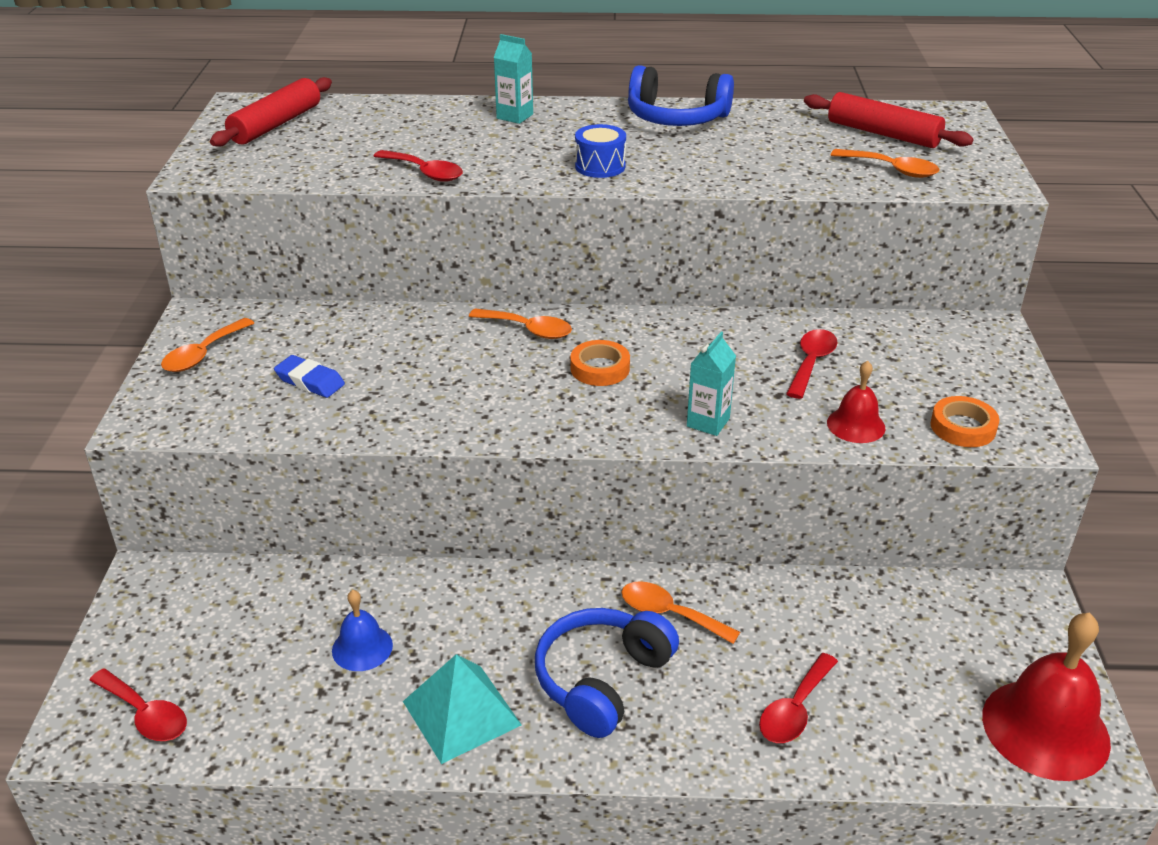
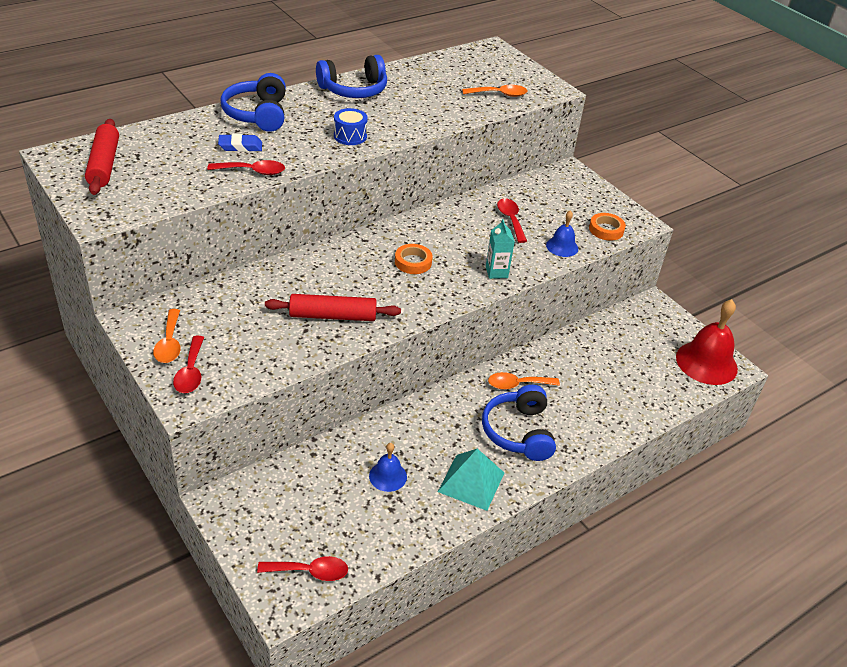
camera: 40 degrees left, 5 degrees up
blue eraser [274,355,345,398] -> blue eraser moved to [218,134,262,152]
orange spoon [469,309,572,339] -> none
turquoise carton [494,34,533,124] -> blue headphones [220,73,286,132]
red spoon [759,653,838,743] -> red spoon moved to [173,336,204,393]
red rolling pin [804,92,973,148] -> red rolling pin moved to [265,294,401,321]
red bell [827,361,886,443] -> blue bell [546,210,578,257]

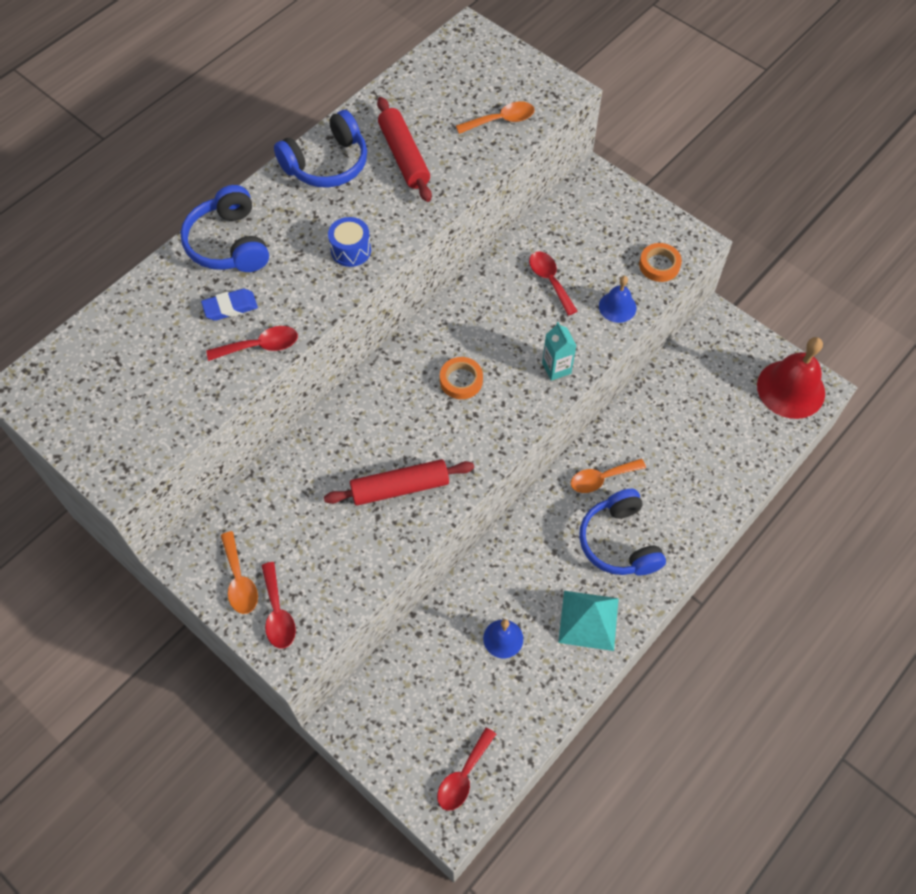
camera: 10 degrees left, 20 degrees up
red rolling pin [85,119,119,195] -> red rolling pin moved to [377,97,432,202]
red spoon [257,556,348,581] -> red spoon turned 135 degrees clockwise [437,727,496,811]

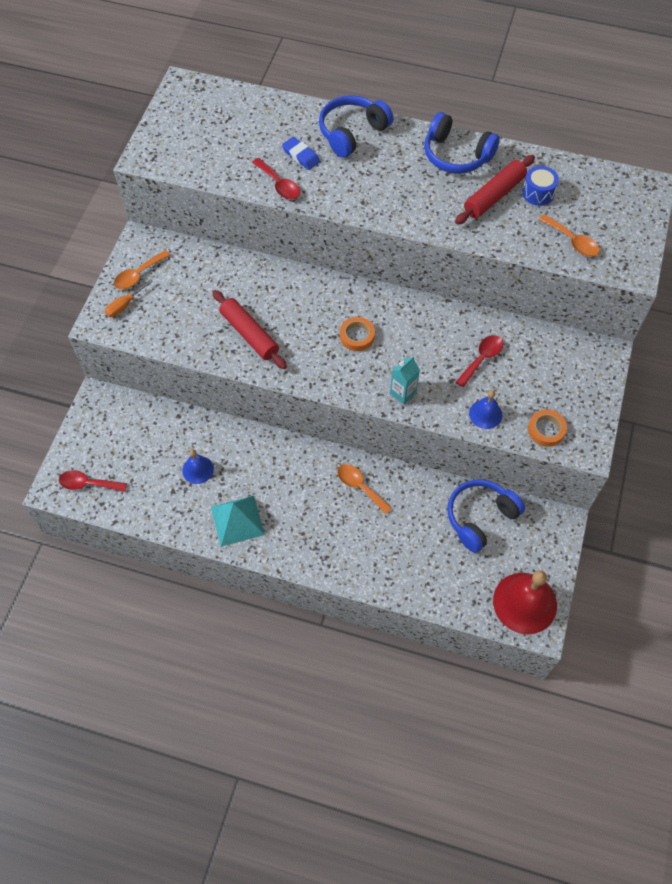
camera: 65 degrees right, 0 degrees up
red spoon [261,562,296,649] -> orange screwdriver [105,279,153,317]
blue drum [328,217,371,267] -> blue drum moved to [522,166,559,206]
blue headphones [579,489,666,575] -> blue headphones moved to [447,479,525,553]

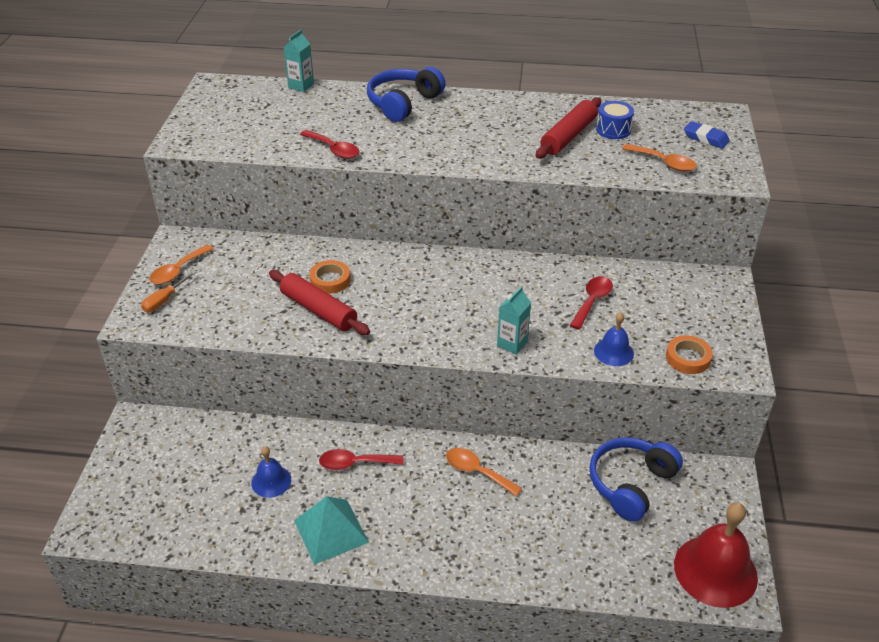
camera: 10 degrees left, 20 degrees down
red spoon [59,470,127,492] -> red spoon moved to [319,449,403,470]
blue eraser [282,137,320,170] -> blue eraser moved to [684,121,730,149]
orange tape [340,317,375,351] -> orange tape moved to [309,260,350,294]
blue headphones [424,112,500,174] -> none
none -> turquoise carton [284,30,314,92]

